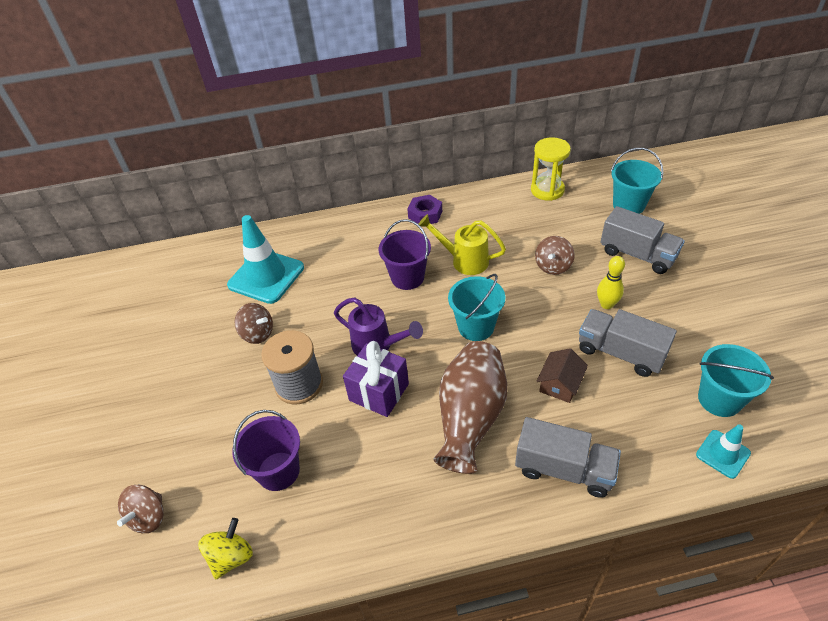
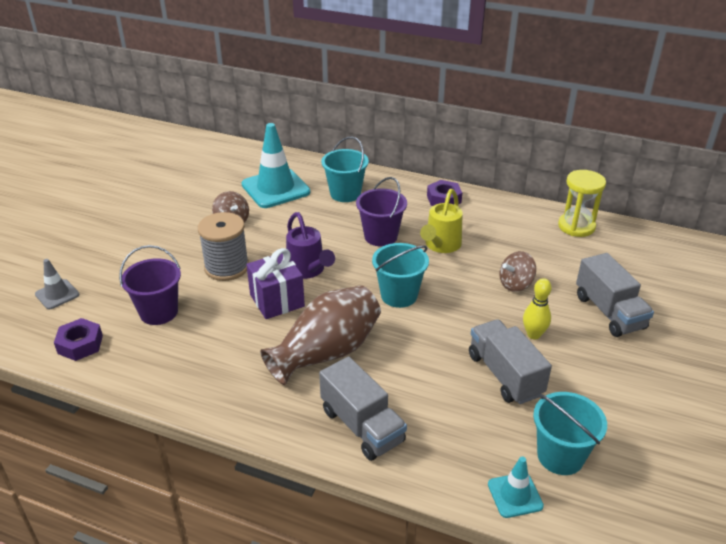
camera: 30 degrees right, 10 degrees down
brown spinning top [117,485,164,533] -> grey traffic cone [35,259,79,309]
yellow spinning top [198,518,253,579] -> purple nut [54,318,103,361]
yellow watering can [419,214,506,275] -> yellow watering can turned 120 degrees counterclockwise [420,189,463,253]
brown house [537,348,588,403] -> none
turquoise bucket [611,148,663,214] -> turquoise bucket moved to [321,137,369,202]

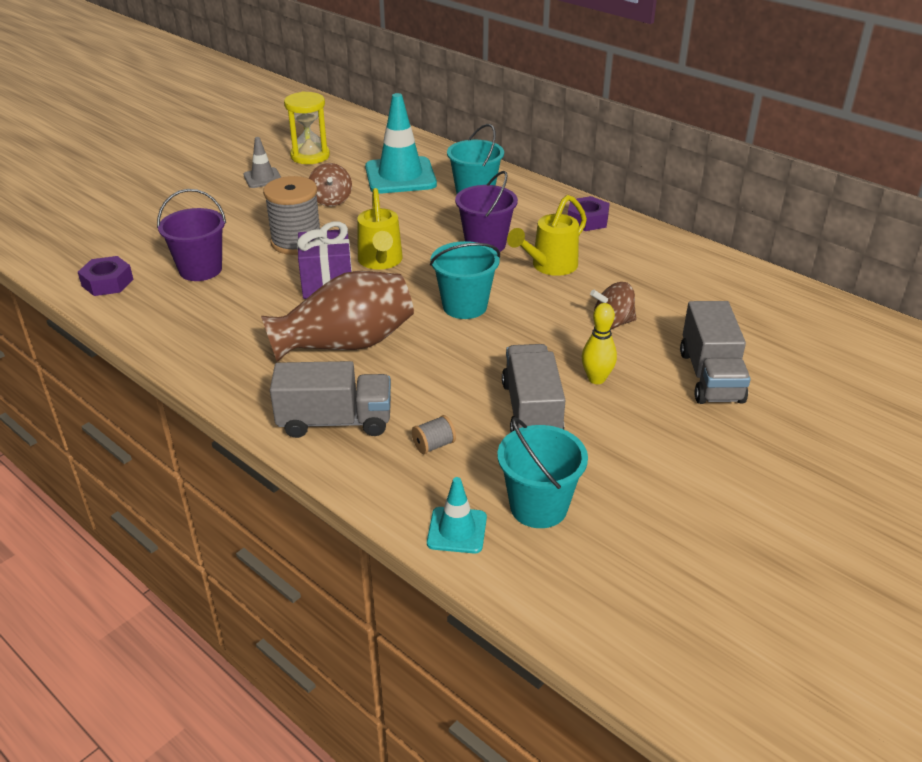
camera: 20 degrees right, 0 degrees up
grey traffic cone [35,259,79,309] -> grey traffic cone moved to [243,137,281,188]
purple watering can [286,212,335,279] -> yellow watering can [357,188,403,270]
grey truck [319,356,407,461] -> grey truck turned 75 degrees counterclockwise [270,361,391,438]
yellow hourglass [558,170,606,237] -> yellow hourglass moved to [284,92,330,164]
none -> grey spool [412,415,456,454]

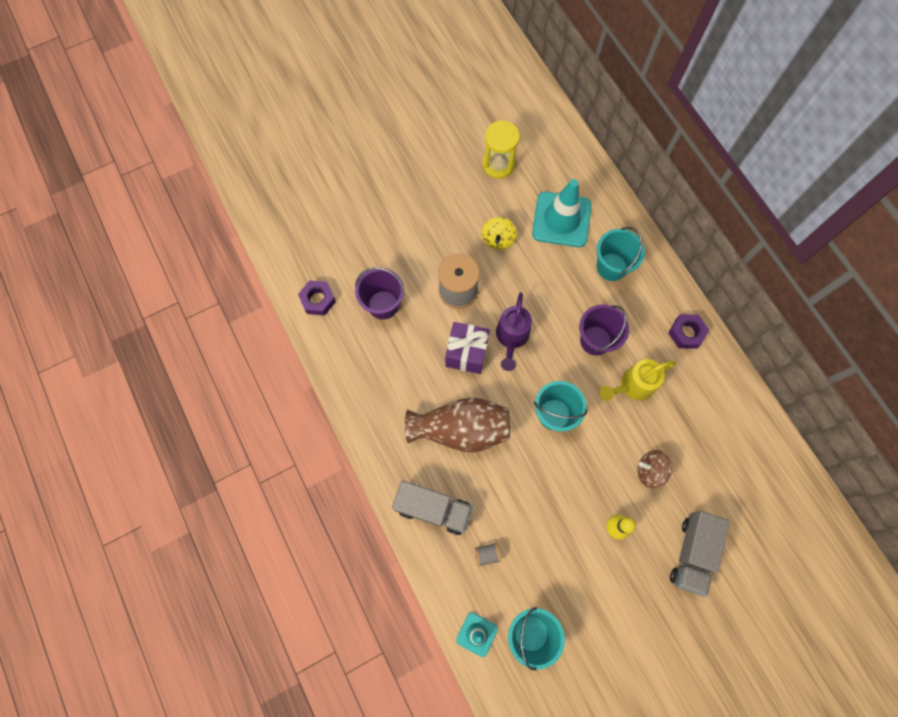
camera: 20 degrees right, 35 degrees up
grey traffic cone [243,137,281,188] -> none
brown spinning top [309,163,352,207] -> yellow spinning top [482,217,517,250]
yellow watering can [357,188,403,270] -> purple watering can [496,292,532,371]
grey truck [502,344,565,432] -> none

